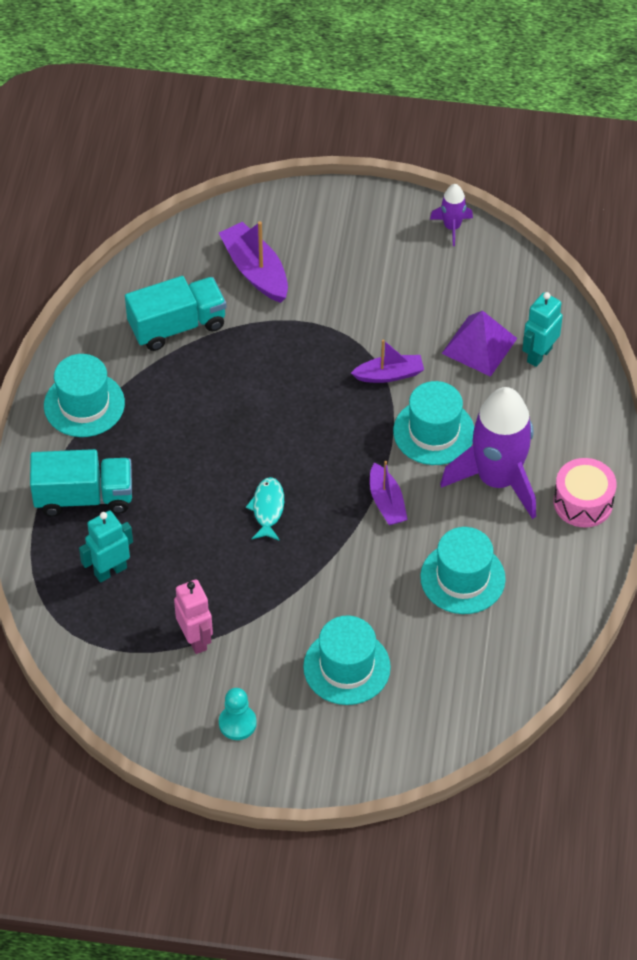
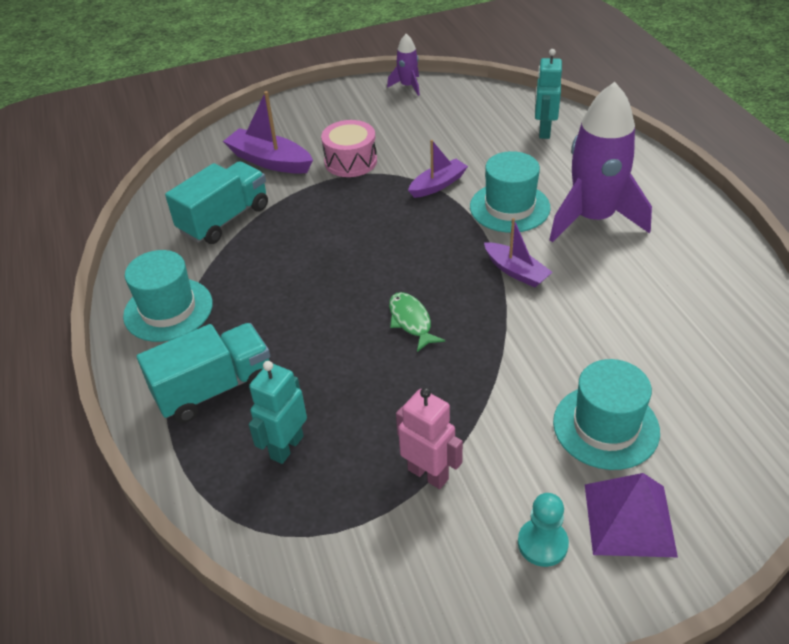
camera: 25 degrees left, 10 degrees down
turquoise fish [246,477,284,541] -> green fish [389,292,445,352]
turquoise hat [420,527,506,614] -> none
purple pyramid [441,311,517,377] -> purple pyramid moved to [585,473,678,557]
pink drum [554,458,616,527] -> pink drum moved to [321,120,377,177]

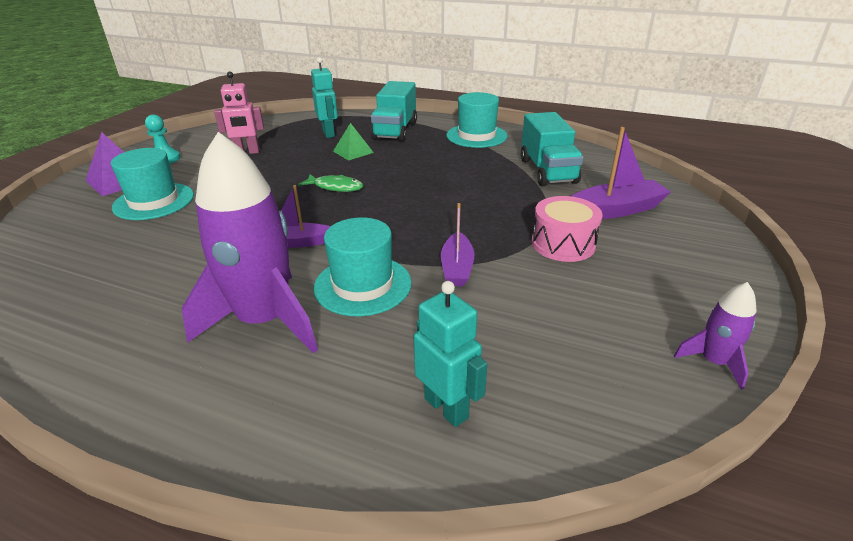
camera: 130 degrees right, 10 degrees down
none -> green pyramid [333,123,374,161]

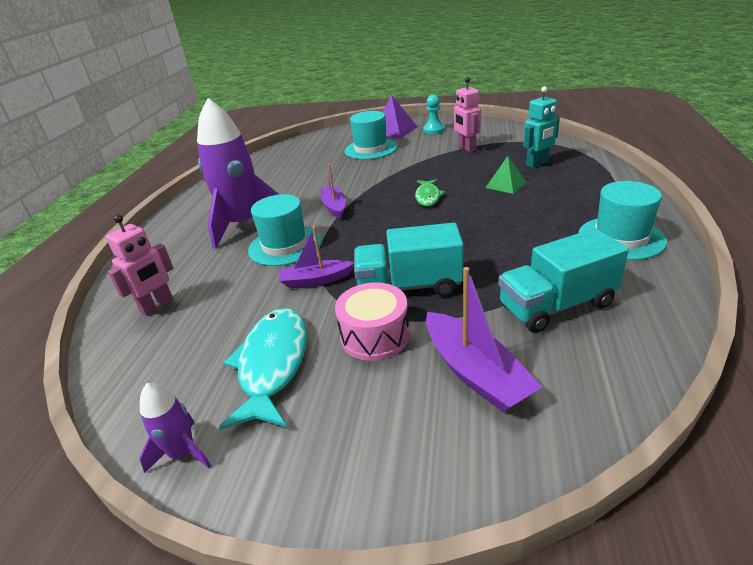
camera: 80 degrees right, 0 degrees up
turquoise truck [371,81,417,142] -> turquoise truck moved to [354,223,464,297]
turquoise robot [414,281,487,427] -> pink robot [106,215,174,316]
none -> turquoise fish [219,308,307,430]

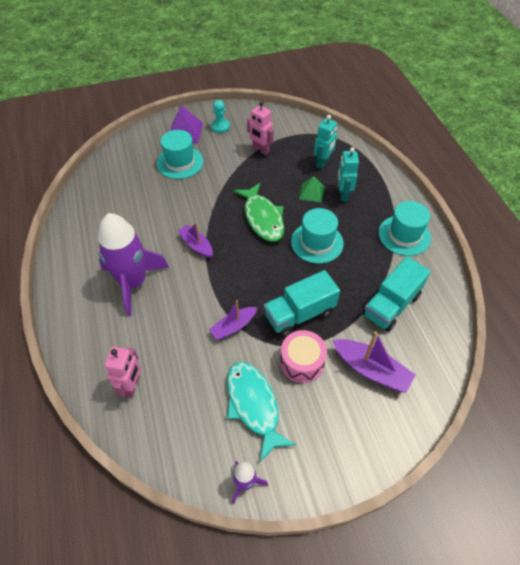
camera: 30 degrees left, 20 degrees up
turquoise hat [248,194,321,266] -> turquoise hat moved to [291,208,344,264]
green fish [415,179,445,206] -> green fish [234,183,284,242], size x1.76
none -> turquoise robot [337,147,359,201]

